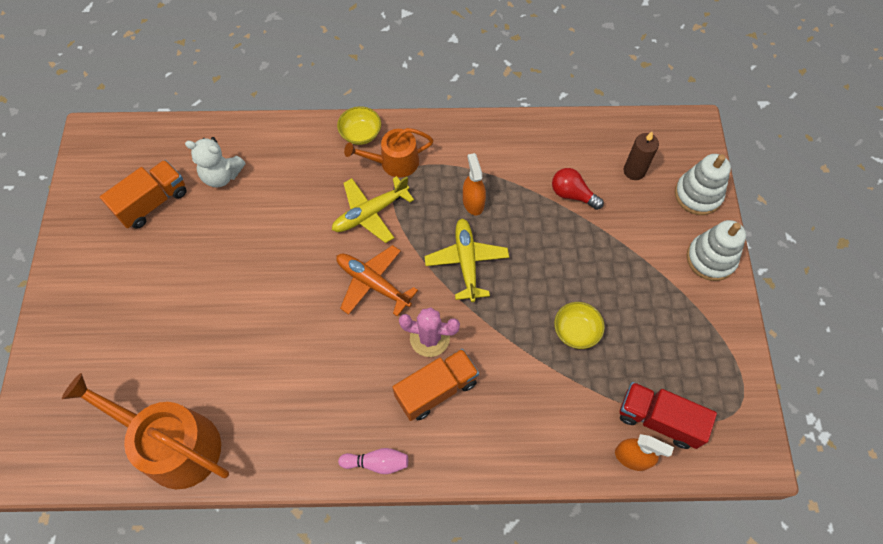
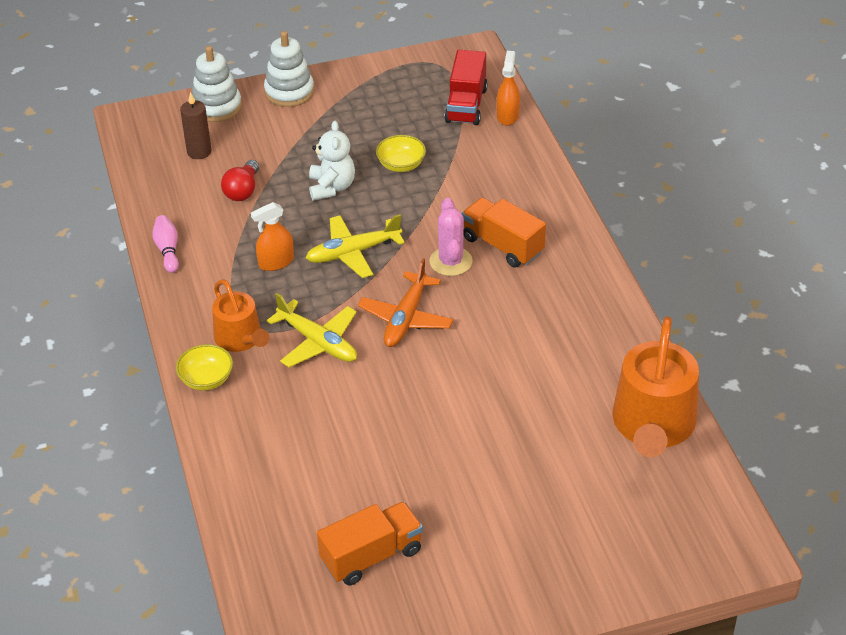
camera: 105 degrees left, 20 degrees down
orange truck [100,160,187,229] -> orange truck turned 120 degrees clockwise [317,501,423,585]
white teddy bear [185,137,246,188] -> white teddy bear moved to [309,121,355,201]
pink bowling pin [338,448,408,474] -> pink bowling pin moved to [152,215,179,273]

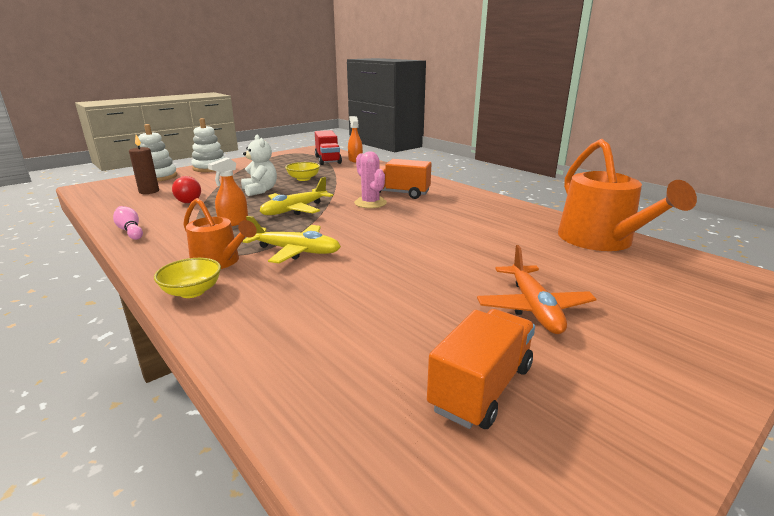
camera: 25 degrees left, 20 degrees down
orange plane [358,258,454,347] -> orange plane moved to [477,245,596,334]

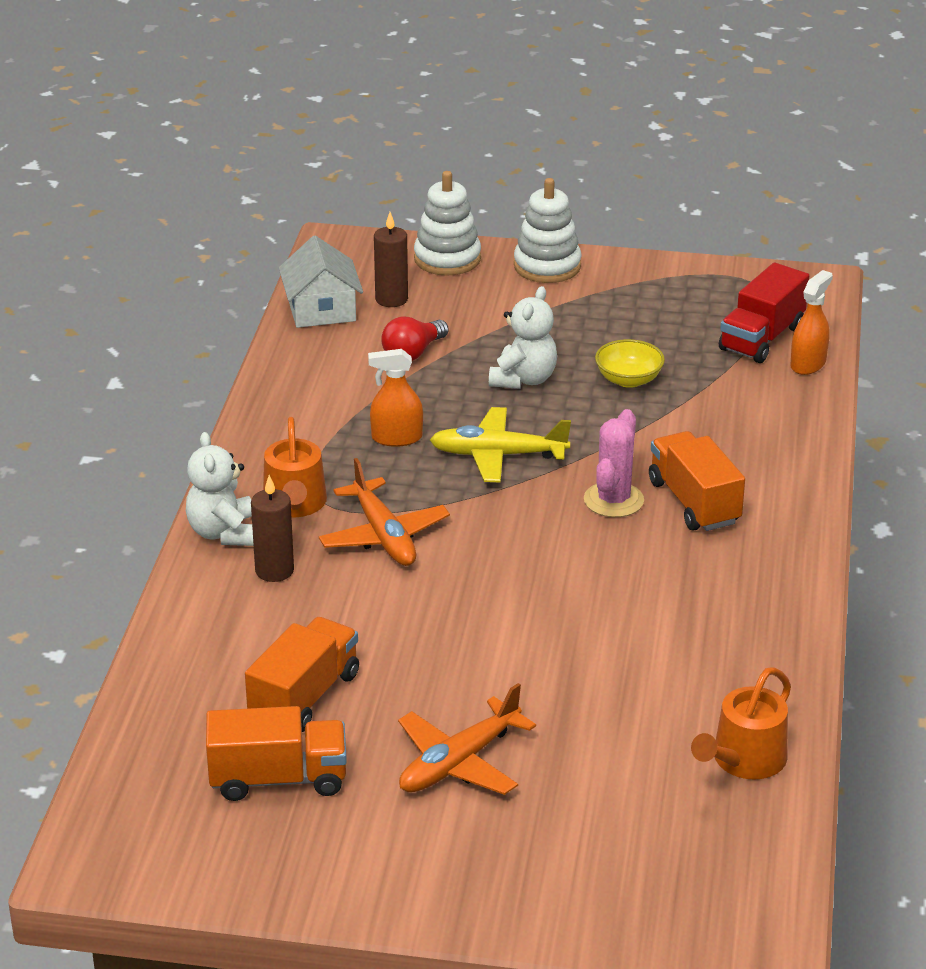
camera: 50 degrees right, 10 degrees up
pink bowling pin [113,206,143,240] -> none
yellow bowl [154,258,221,298] -> white teddy bear [186,432,254,546]
yellow plane [242,216,341,263] -> orange plane [319,458,450,566]
orange watering can [558,139,697,251] -> orange watering can [691,667,791,780], size x0.60
none -> orange truck [245,617,359,732]
none -> brown candle [251,475,294,582]
none -> white house [279,235,363,328]

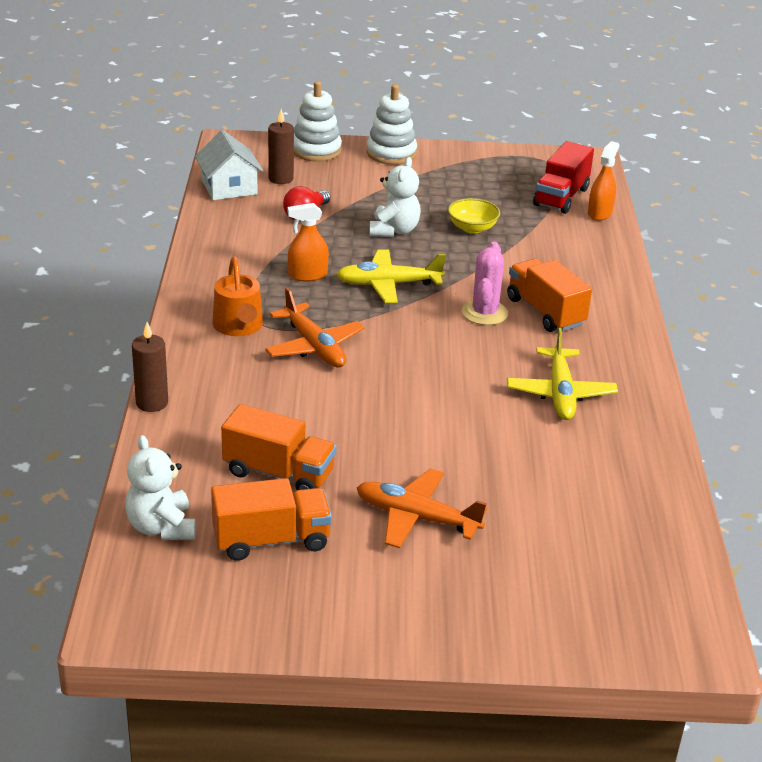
camera: 10 degrees left, 0 degrees up
white teddy bear [186,432,254,546] -> white teddy bear moved to [125,435,196,540]
orange truck [245,617,359,732] -> orange truck turned 90 degrees clockwise [221,404,336,490]
brown candle [251,475,294,582] -> brown candle moved to [132,322,168,412]
orange plane [398,683,536,795] -> orange plane turned 75 degrees clockwise [357,468,487,548]
orange watering can [691,667,791,780] -> none
none -> yellow plane [507,328,618,420]

